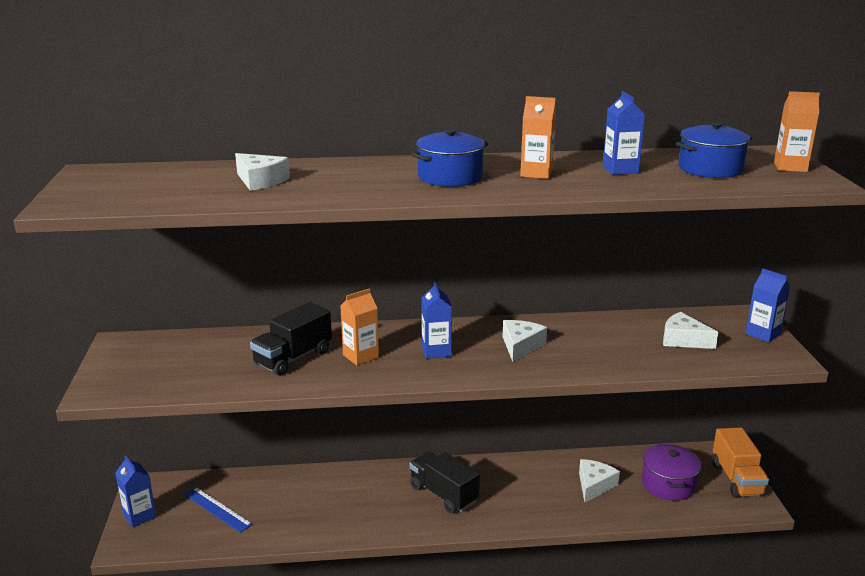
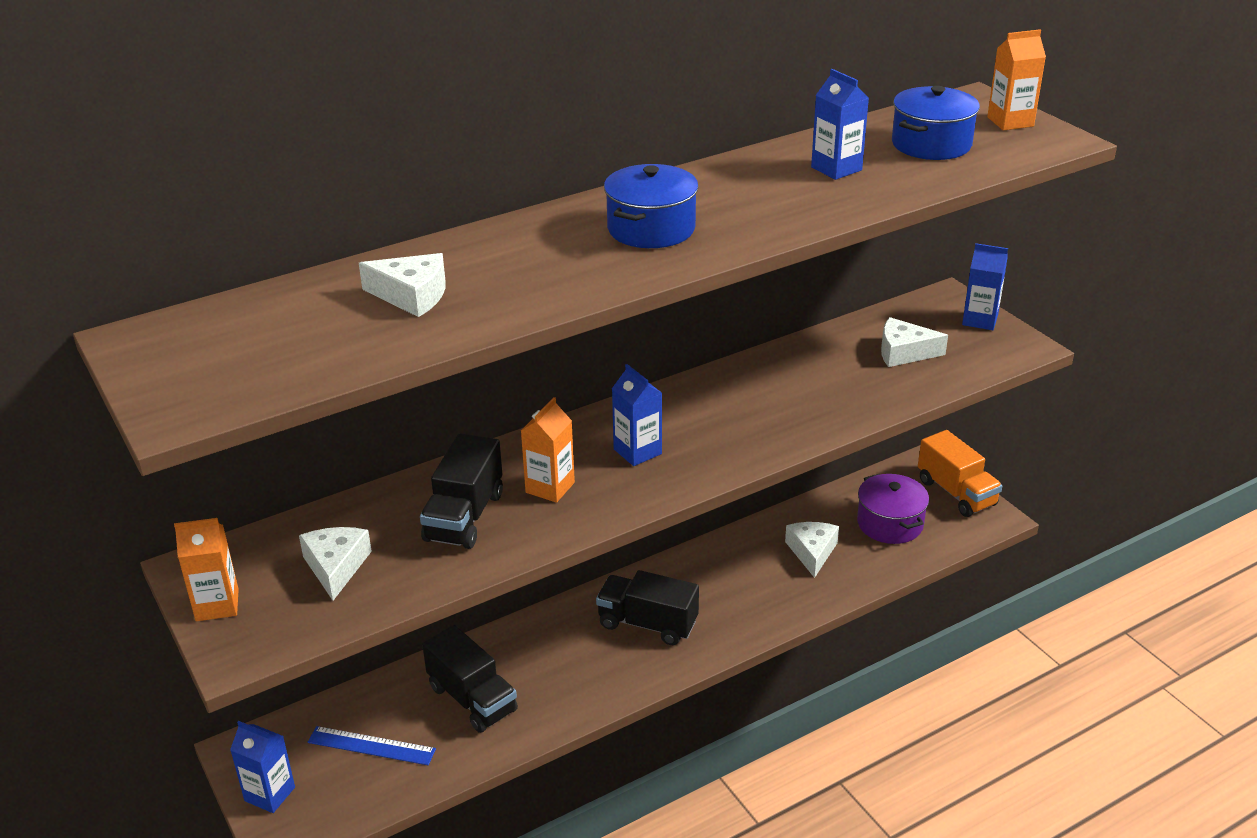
camera: 25 degrees left, 10 degrees up
white cheese [502,320,547,362] -> white cheese moved to [299,527,372,601]
orange carton [520,96,556,179] -> orange carton moved to [174,518,239,621]
none -> black truck [422,625,518,733]

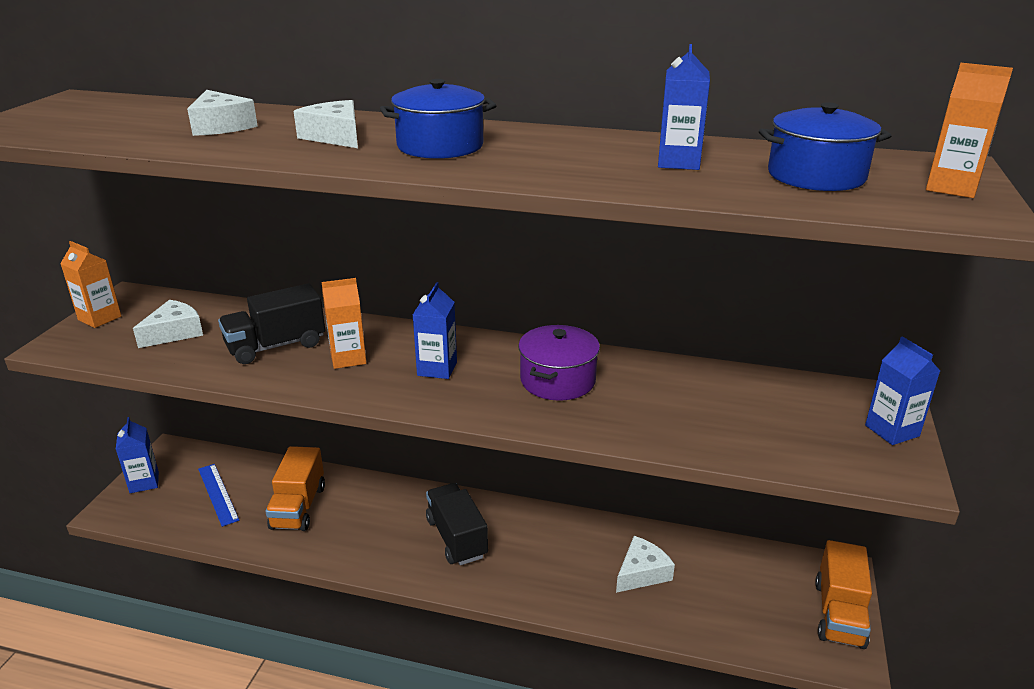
camera: 45 degrees right, 5 degrees down
black truck [422,625,518,733] -> orange truck [266,446,325,531]
purple pot [857,473,929,544] -> purple pot moved to [518,325,600,401]
white cheese [881,317,948,367] -> white cheese moved to [294,100,358,148]

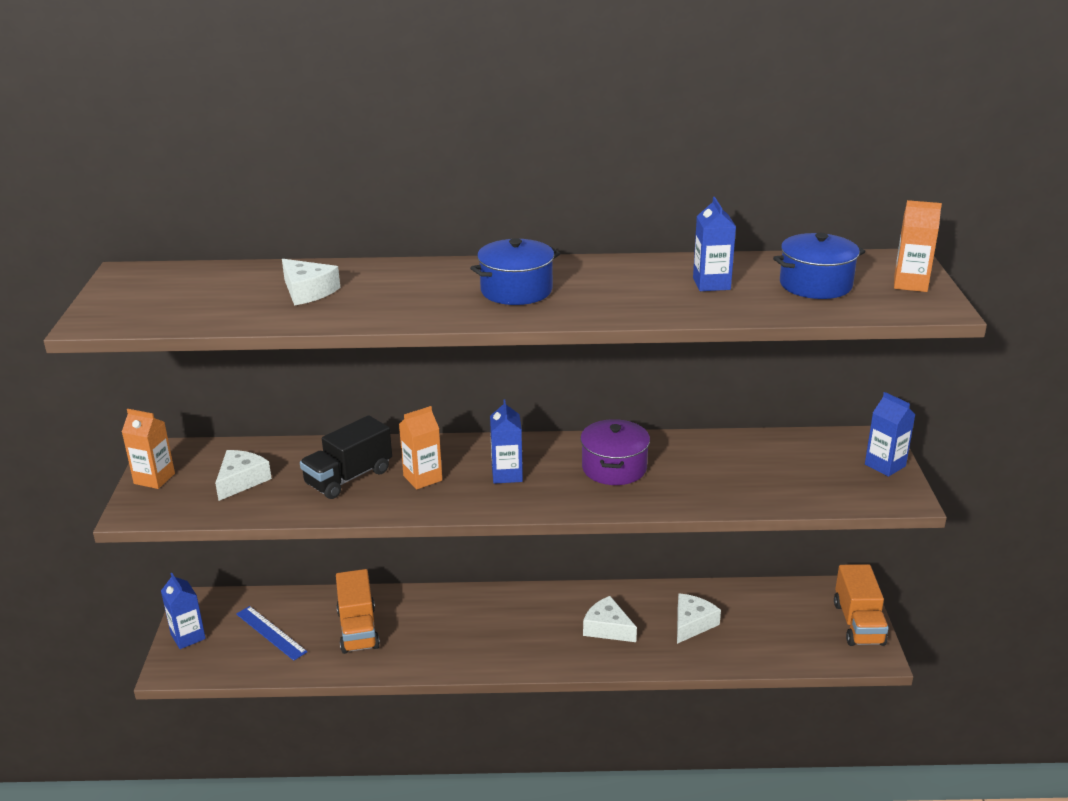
camera: 15 degrees left, 0 degrees up
white cheese [294,100,358,148] -> white cheese moved to [583,596,637,642]
black truck [426,483,488,565] -> none

